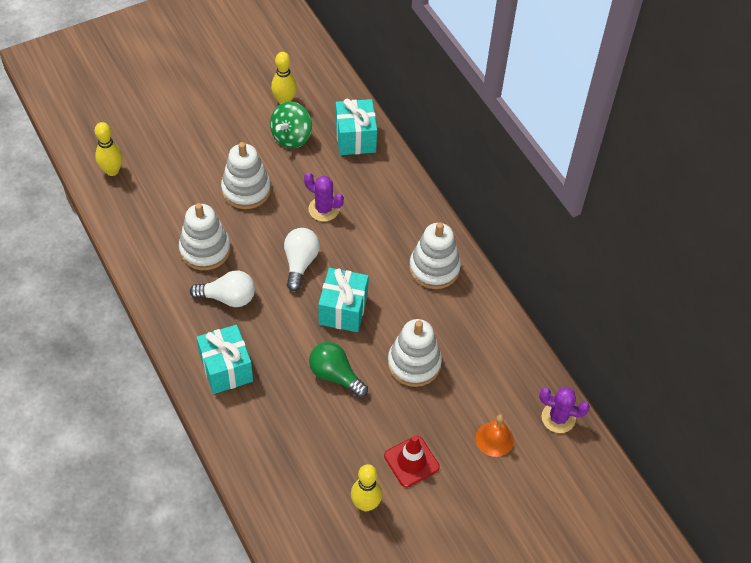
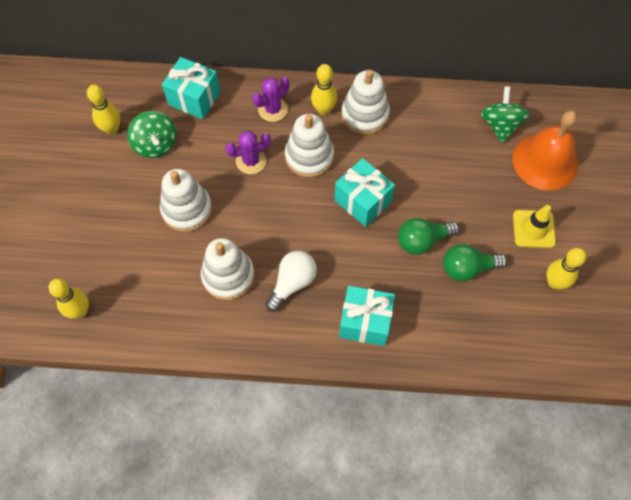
camera: 55 degrees left, 10 degrees up
white light bulb [284,228,320,291] -> none
red traffic cone [384,435,440,487] -> yellow traffic cone [513,205,556,248]
white stacking toy [388,319,442,387] -> white stacking toy moved to [285,114,334,178]
orange bell [476,414,514,457] -> orange bell [513,111,578,190], size x1.91
purple cactus [539,387,590,433] -> purple cactus moved to [252,77,290,122]
none -> yellow bowling pin [311,64,337,115]
none -> green light bulb [443,244,507,281]
none -> green spinning top [481,86,530,143]

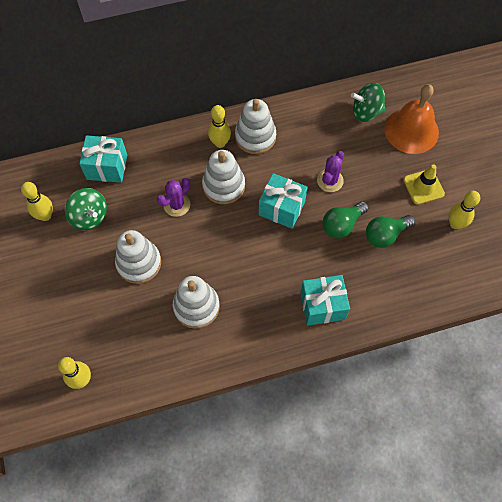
camera: 20 degrees left, 0 degrees up
purple cactus [252,77,290,122] -> purple cactus moved to [317,151,344,192]
white light bulb [265,251,317,312] -> none
green spinning top [481,86,530,143] -> green spinning top turned 75 degrees counterclockwise [351,83,385,122]

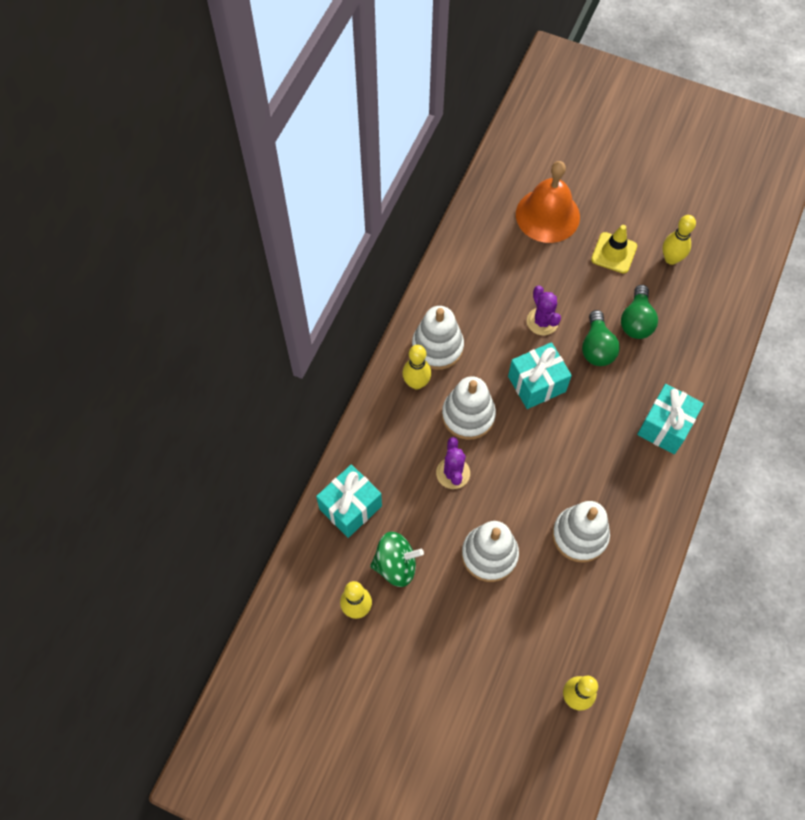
camera: 50 degrees left, 0 degrees up
green spinning top [351,83,385,122] -> none

